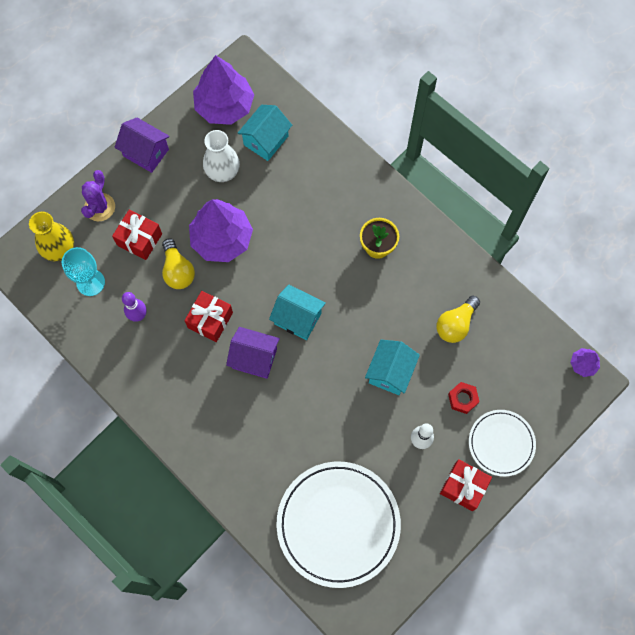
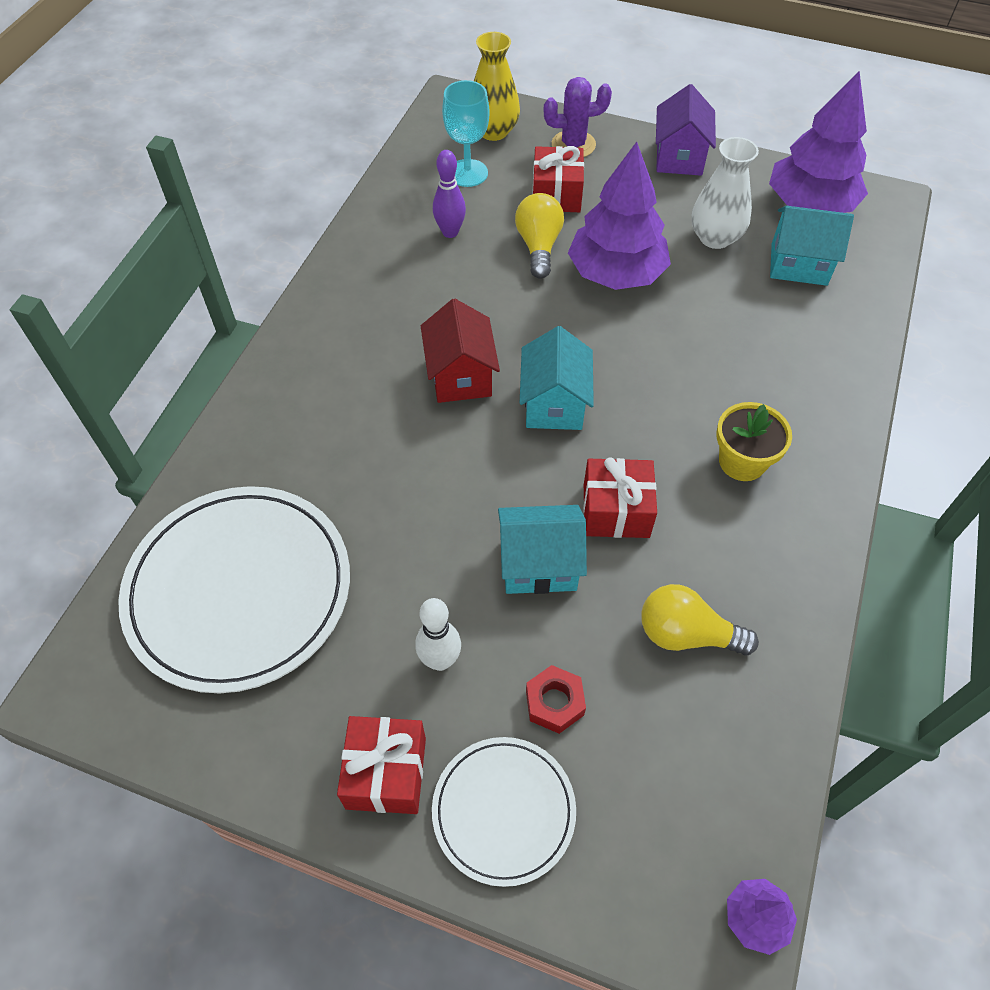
camera: 65 degrees right, 15 degrees down
yellow light bulb [162,238,195,289] -> yellow light bulb turned 135 degrees clockwise [515,193,564,279]
red gift [184,291,233,342] -> red gift moved to [583,457,657,538]
purple house [226,327,280,379] -> red house [421,299,500,403]

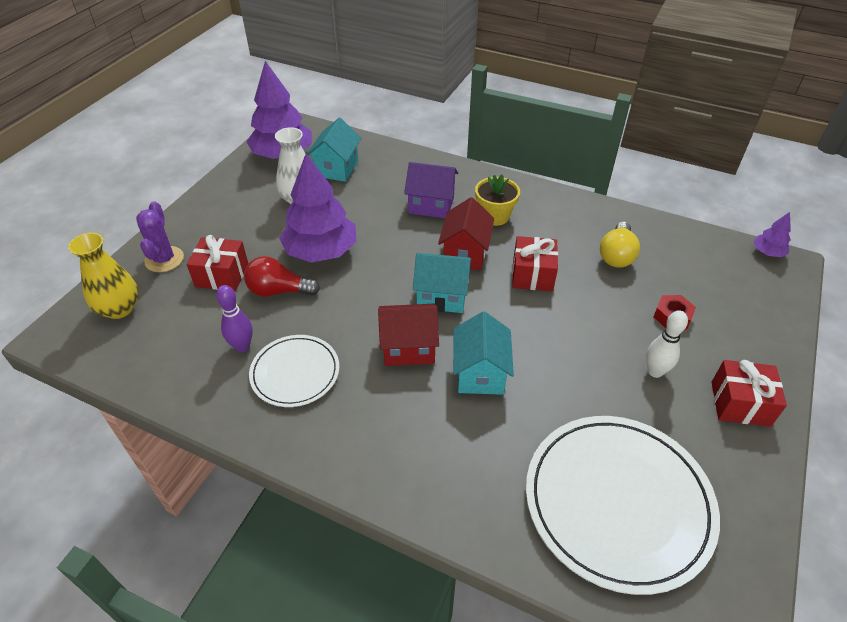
camera: 85 degrees left, 10 degrees down
white plate [432,737,576,887] -> white plate moved to [249,335,339,407]
turquoise goblet [442,80,490,187] -> none
turquoise house [498,505,587,594] -> turquoise house moved to [453,311,514,395]
yellow light bulb [515,193,564,279] -> red light bulb [244,256,320,297]
purple house [656,84,716,176] -> purple house moved to [404,162,458,218]
none -> red house [438,197,494,270]

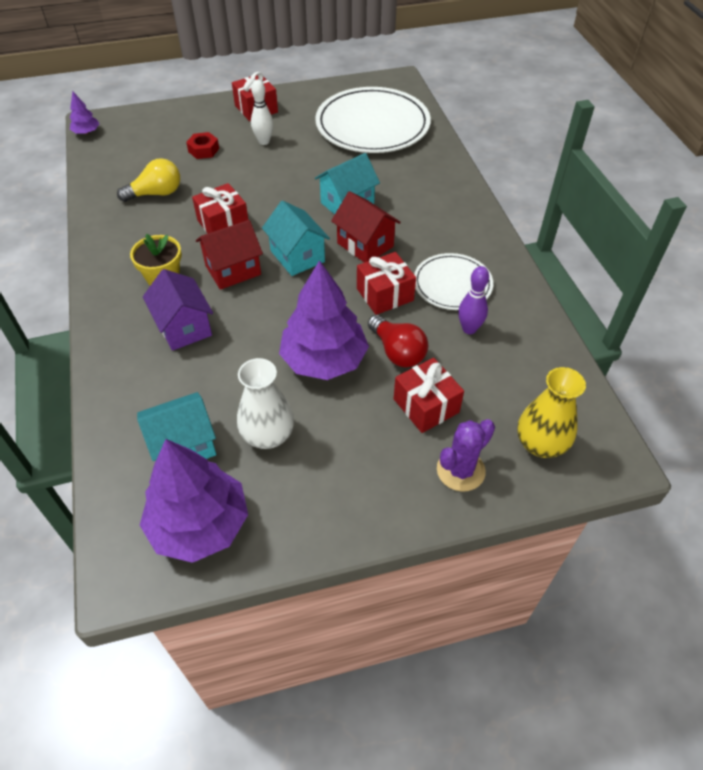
camera: 130 degrees left, 5 degrees up
none -> red gift [357,252,416,315]

